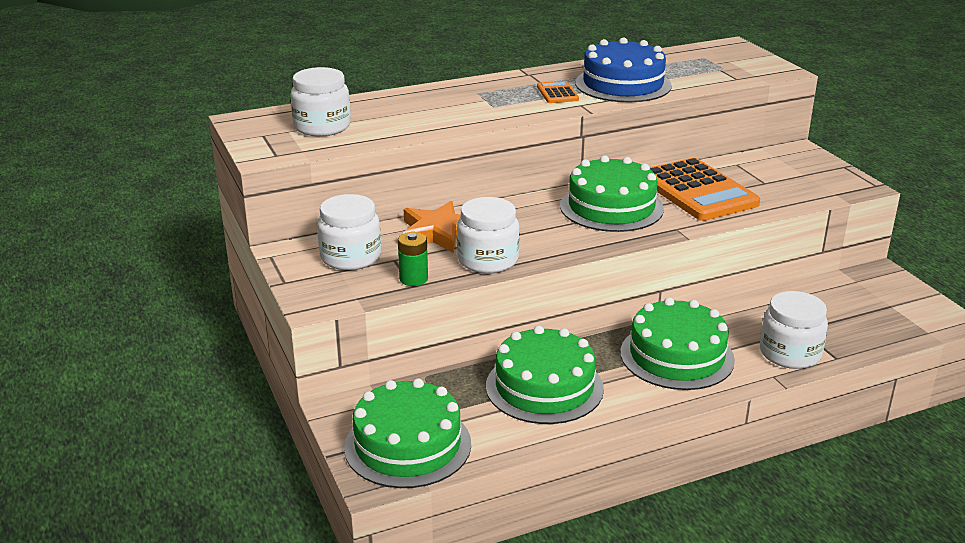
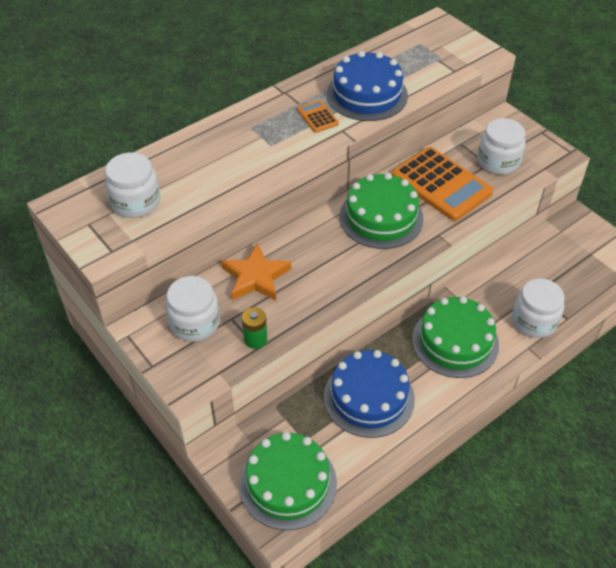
camera: 15 degrees left, 20 degrees up
white jar [457,197,519,273] -> white jar moved to [478,118,526,175]
green cake [486,326,604,424] -> blue cake [324,350,415,438]

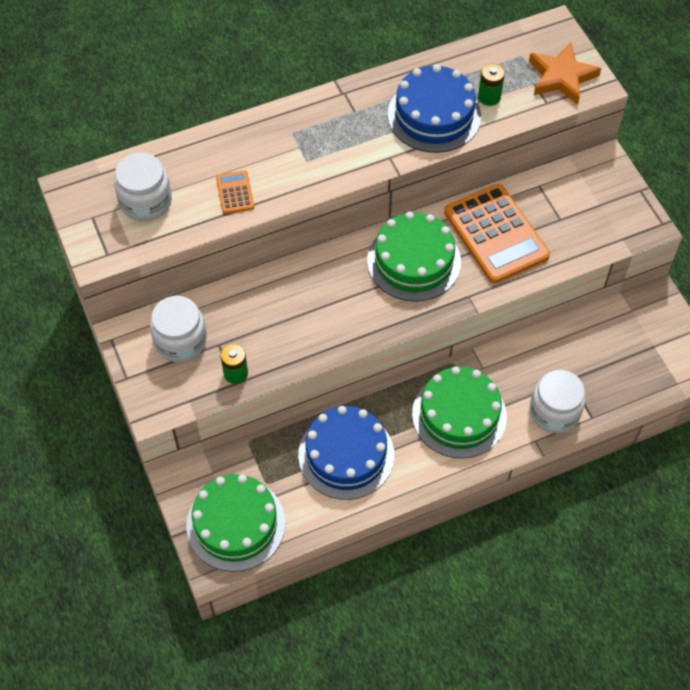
camera: 15 degrees right, 10 degrees up
orange star [221,243,291,301] -> orange star moved to [529,42,601,105]
orange calculator [297,100,339,133] -> orange calculator moved to [216,170,254,214]
white jar [478,118,526,175] -> none
none -> green battery [478,64,505,106]

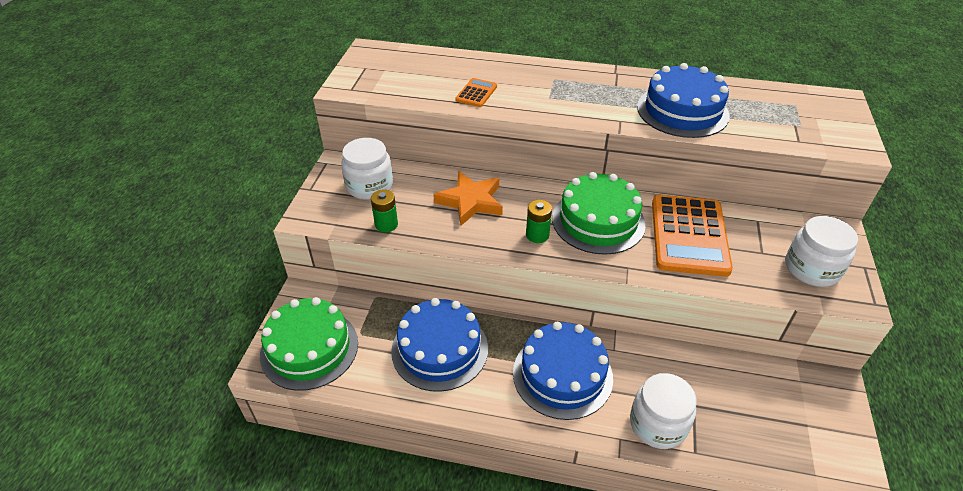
camera: 35 degrees right, 15 degrees down
white jar [114,153,172,221] -> white jar moved to [785,216,858,287]
green cake [412,366,507,459] -> blue cake [513,322,613,420]
green battery [478,64,505,106] -> green battery moved to [526,200,552,243]
orange star [529,42,601,105] -> orange star moved to [433,171,503,226]

